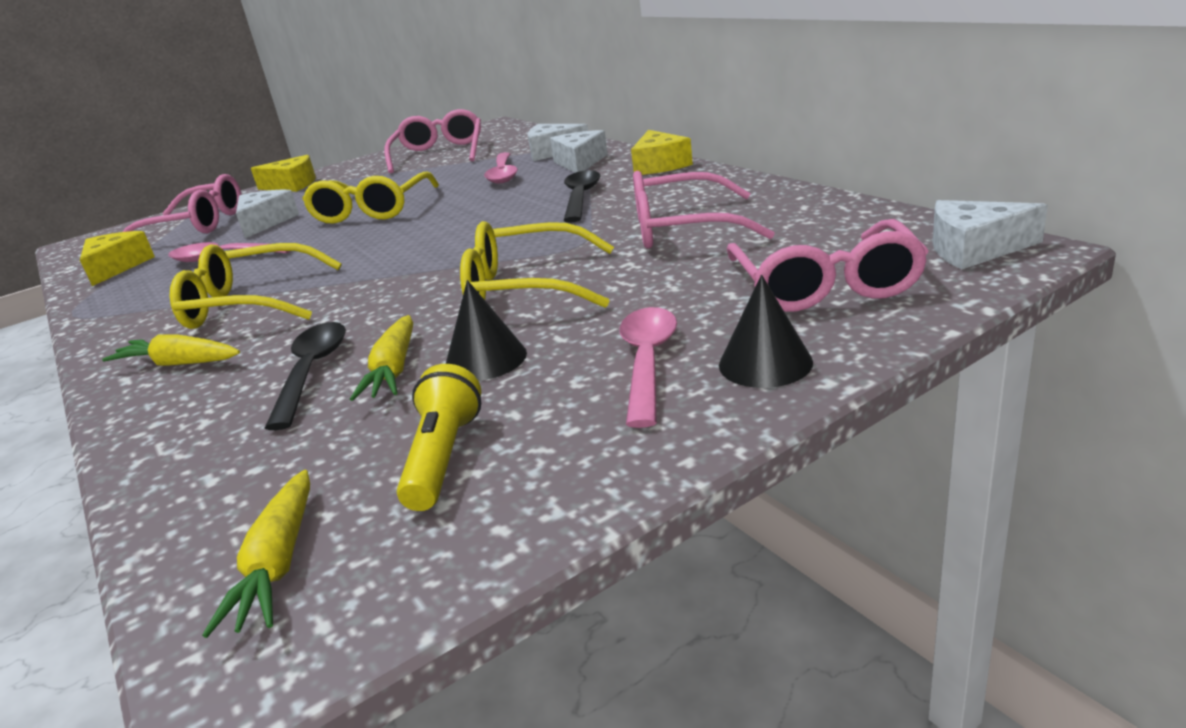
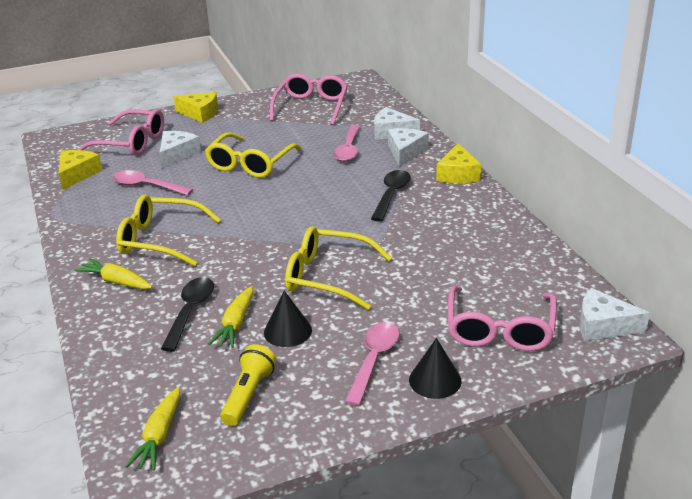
camera: 10 degrees right, 5 degrees up
pink glasses [633,171,775,249] -> none

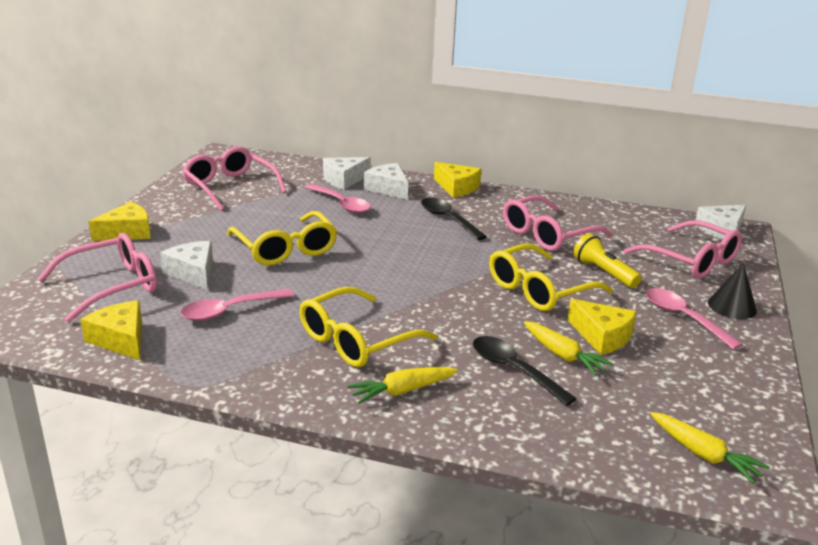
camera: 55 degrees left, 5 degrees down
yellow flashlight [220,344,276,426] -> yellow flashlight moved to [573,234,642,288]
black cone [264,291,312,347] -> yellow cheese [567,299,637,355]
none -> pink glasses [503,195,612,251]

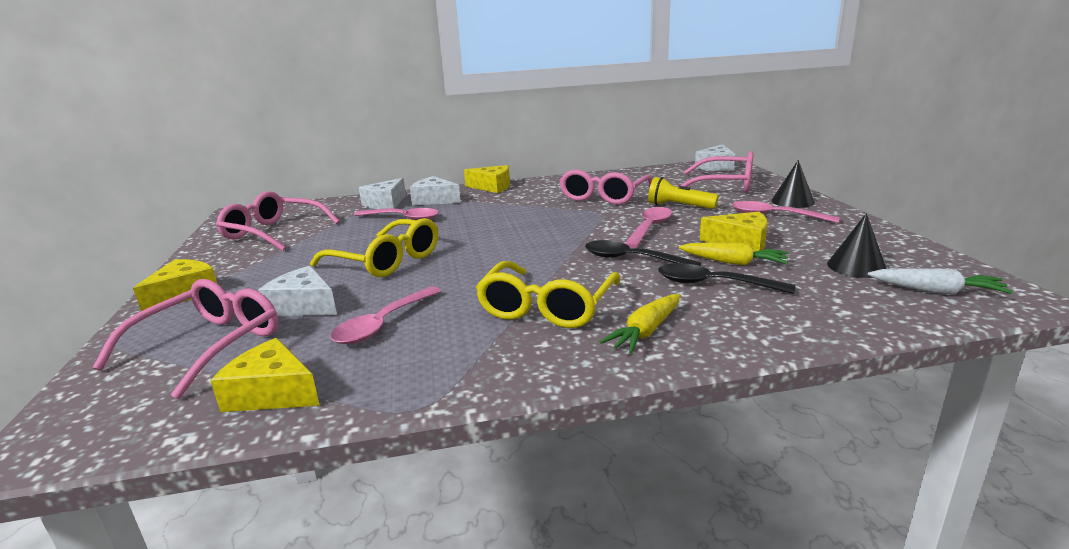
camera: 25 degrees left, 5 degrees down
black spoon [421,198,487,240] -> black spoon moved to [585,240,701,266]
yellow glasses [489,243,613,311] -> pink spoon [625,207,672,248]
yellow carrot [650,412,770,484] -> white carrot [867,268,1013,295]
none -> black cone [827,213,887,278]

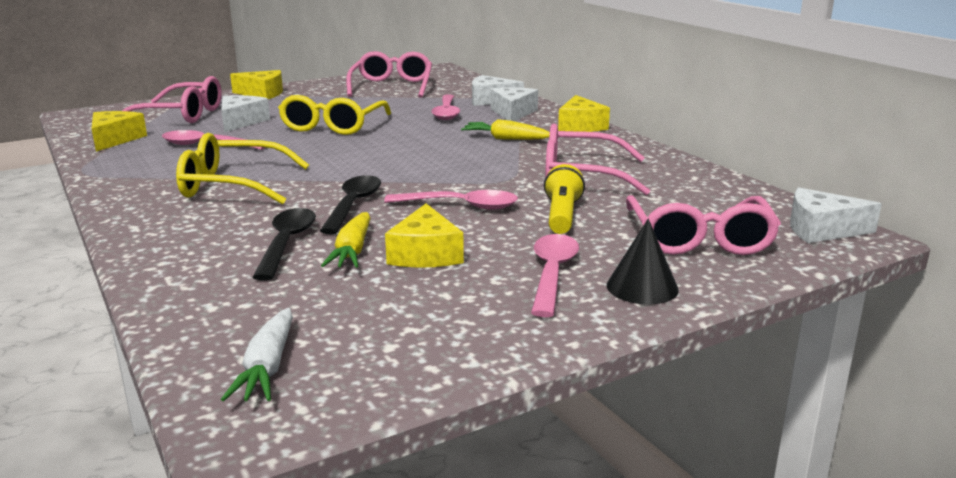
camera: 70 degrees right, 0 degrees up
yellow carrot [600,294,680,354] -> yellow carrot moved to [461,119,550,140]
black cone [827,213,887,278] -> none

